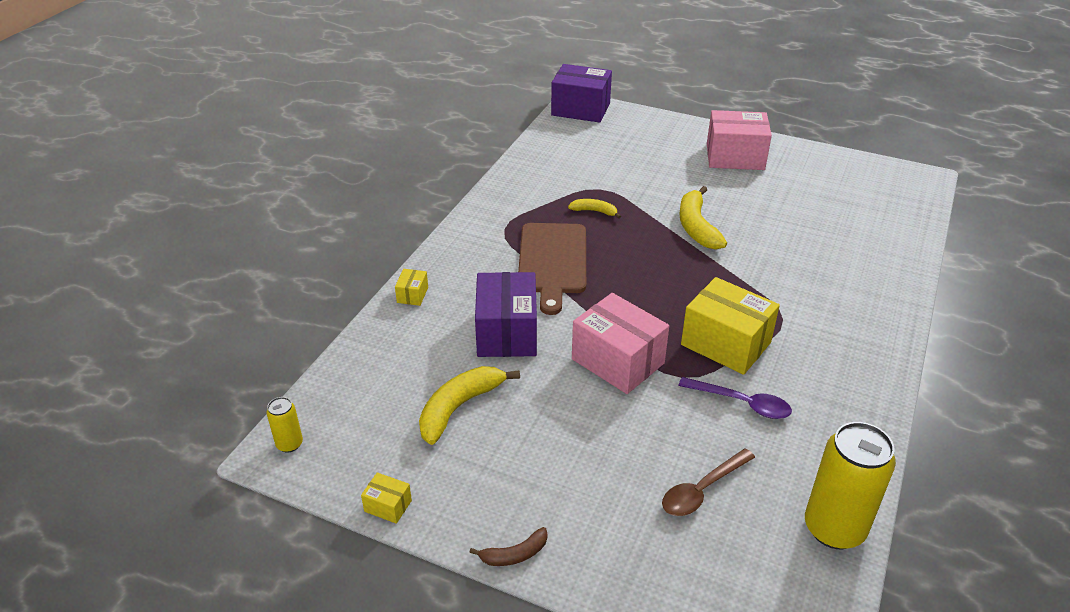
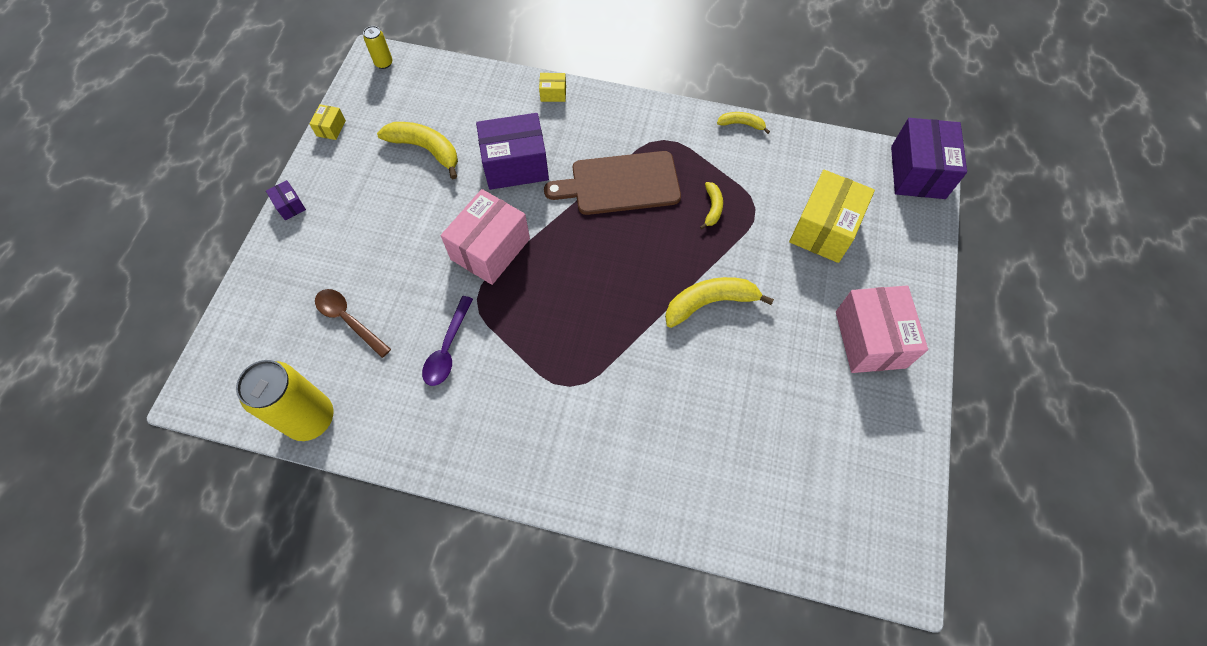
camera: 80 degrees right, 25 degrees up
brown banana [469,527,548,566] -> purple box [266,180,306,221]
yellow box [681,277,780,375] -> yellow box moved to [789,170,875,263]
none -> yellow banana [717,112,770,134]

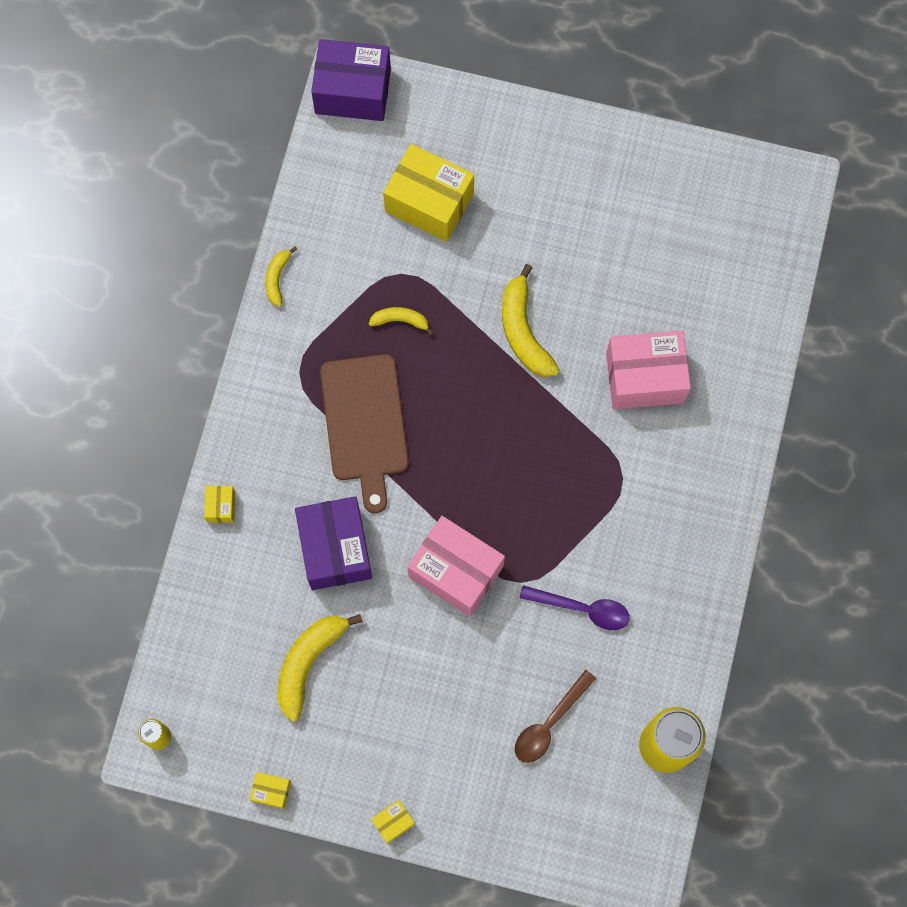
camera: 90 degrees left, 10 degrees up
purple box [266,180,306,221] -> yellow box [371,800,415,844]
pink box [836,286,928,373] -> pink box moved to [606,331,691,409]

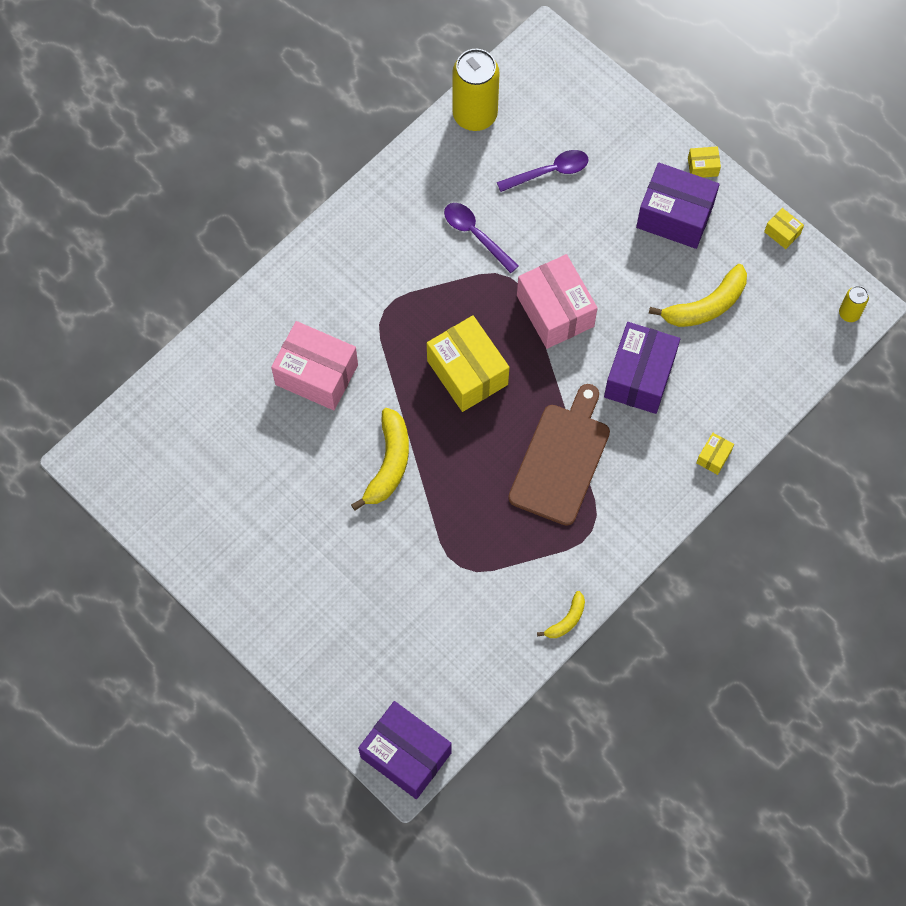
camera: 150 degrees left, 5 degrees down
yellow banana [369,307,434,335] -> none
yellow box [383,144,474,242] -> yellow box moved to [427,315,509,412]
brown spoon [515,670,596,763] -> purple spoon [497,150,588,192]
none -> purple box [636,163,720,249]

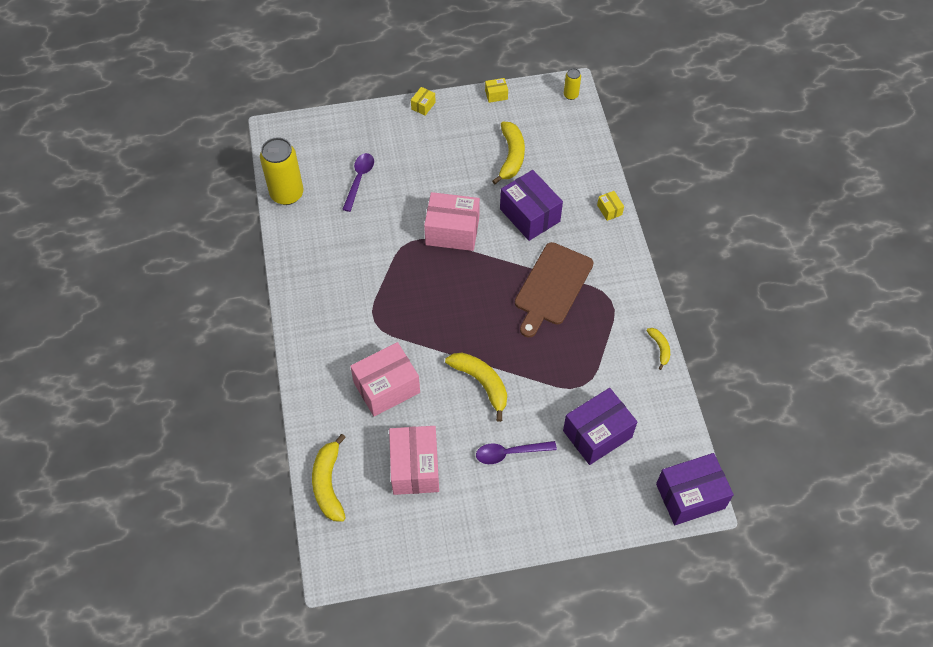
camera: 55 degrees left, 10 degrees down
yellow box [427,315,509,412] -> none
purple spoon [444,203,519,273] -> purple spoon moved to [476,441,557,464]
brown cutting board [508,384,610,526] -> brown cutting board turned 120 degrees counterclockwise [515,242,593,337]
purple box [636,163,720,249] -> purple box moved to [563,388,637,465]
none -> yellow banana [312,434,346,522]
none -> pink box [389,426,439,495]

